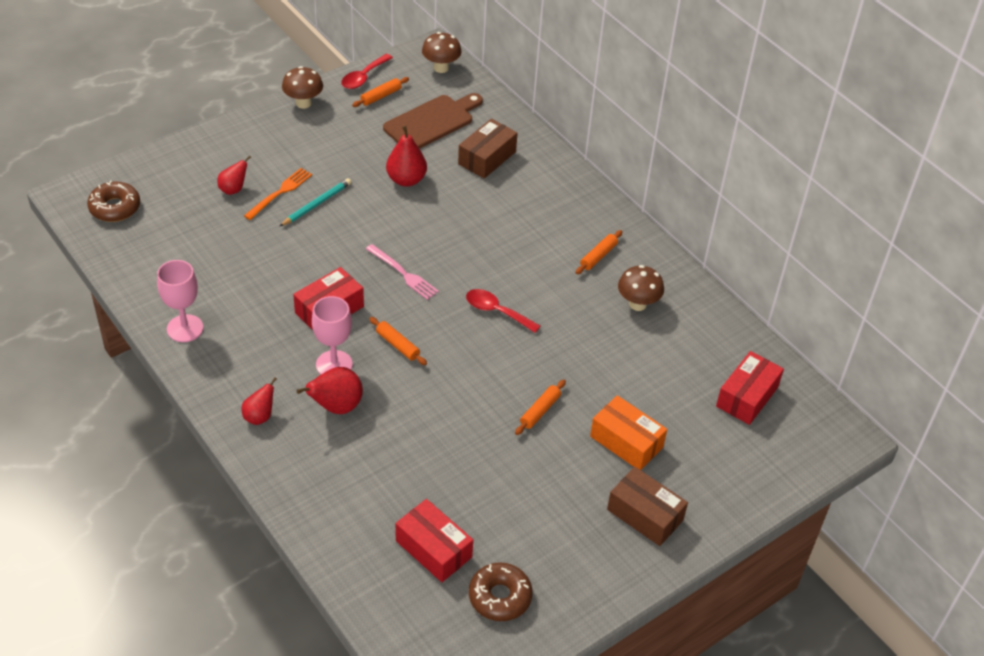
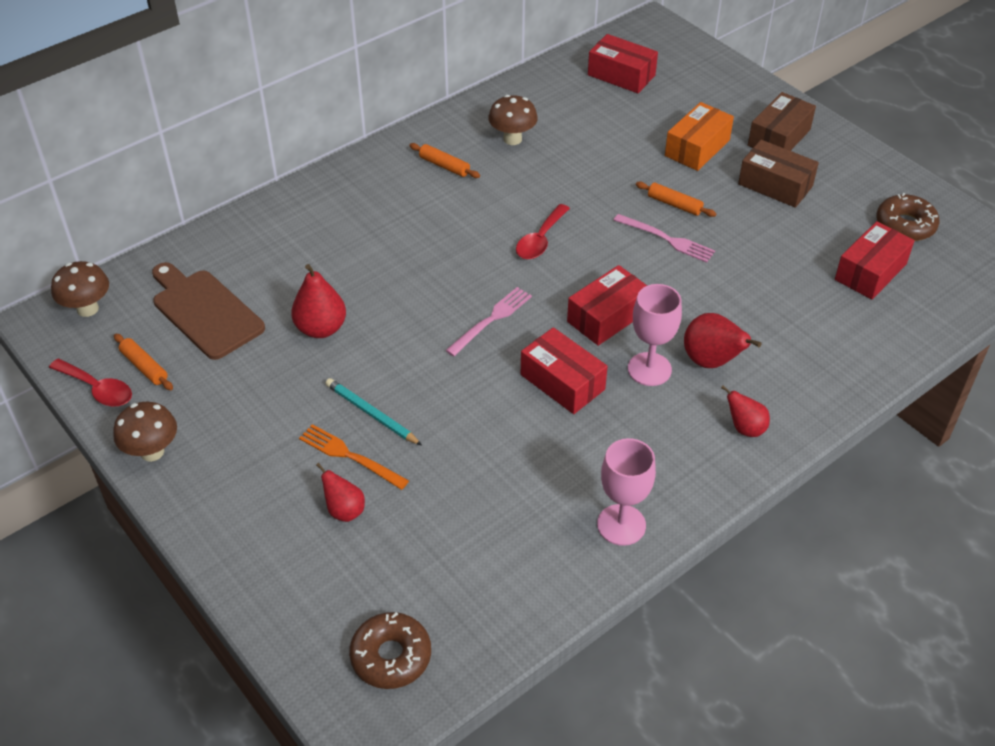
camera: 90 degrees left, 0 degrees up
orange rolling pin [369,317,427,365] -> red box [567,265,647,346]
brown box [458,119,518,179] -> brown box moved to [738,140,819,208]
none -> pink fork [614,214,715,263]

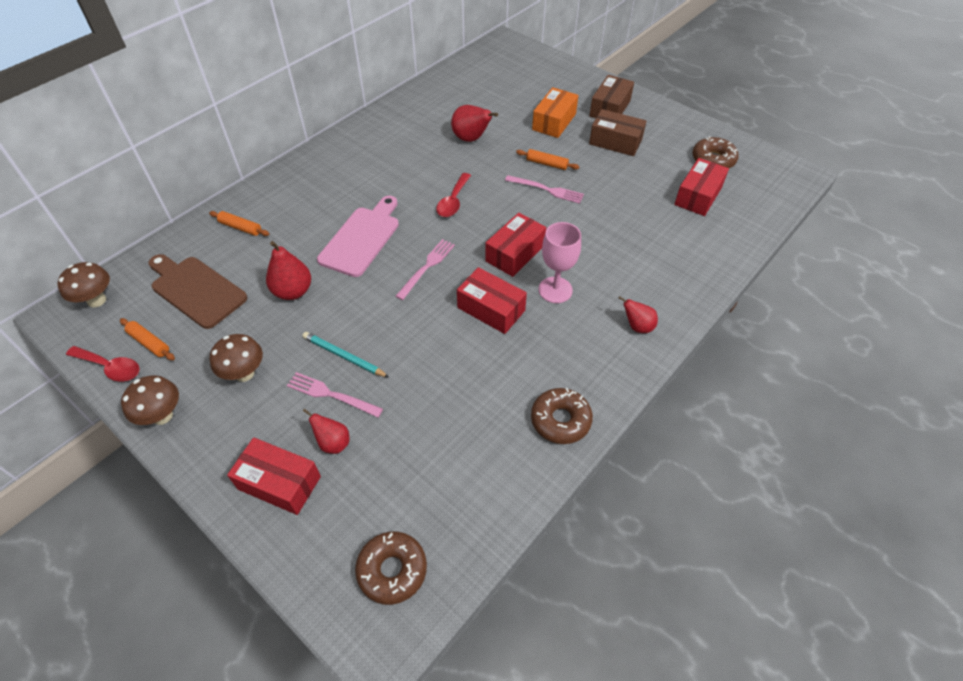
camera: 10 degrees left, 5 degrees up
orange fork [299,424,409,490] -> pink fork [287,372,383,418]
orange rolling pin [409,143,480,178] -> orange rolling pin moved to [209,211,269,236]
brown mushroom [488,95,538,145] -> brown mushroom moved to [210,334,263,382]
red box [588,34,658,93] -> red box moved to [227,437,321,515]
pink goblet [597,438,656,546] -> brown donut [531,388,593,444]
red pear [684,313,761,368] -> red pear moved to [451,105,498,142]
none -> pink cutting board [317,196,399,277]

